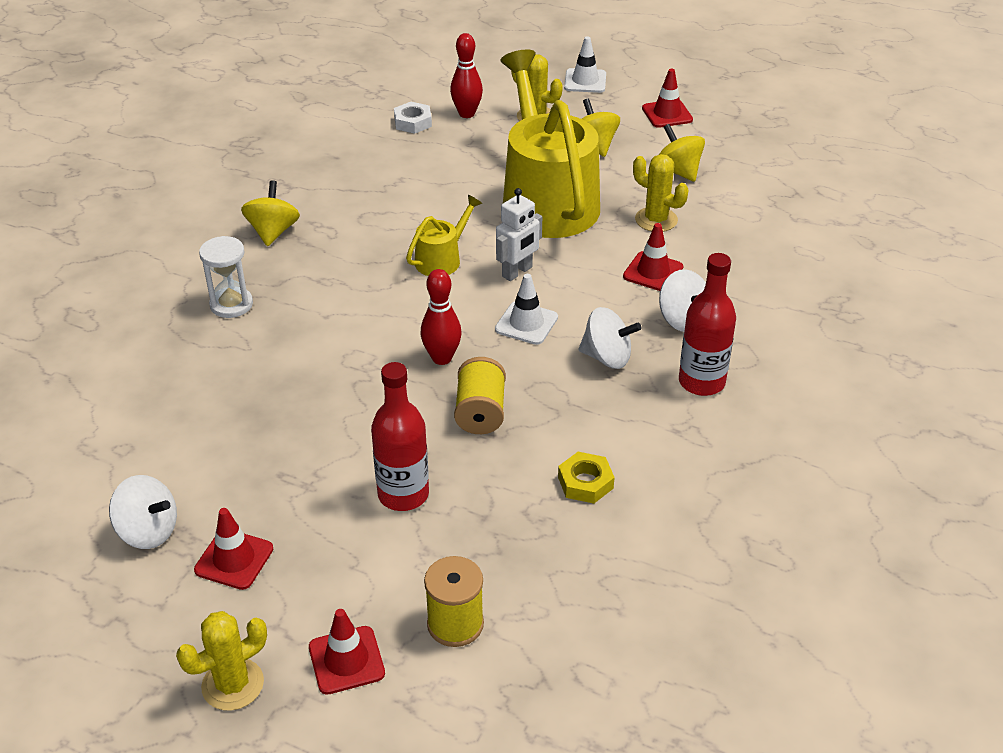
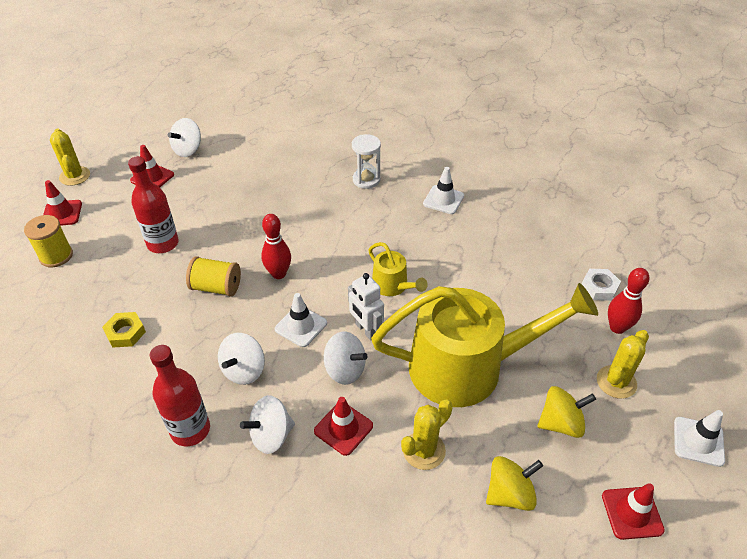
camera: 100 degrees right, 5 degrees up
yellow spinning top [241,180,300,246] -> white traffic cone [423,167,464,214]
none -> white spinning top [324,331,368,385]

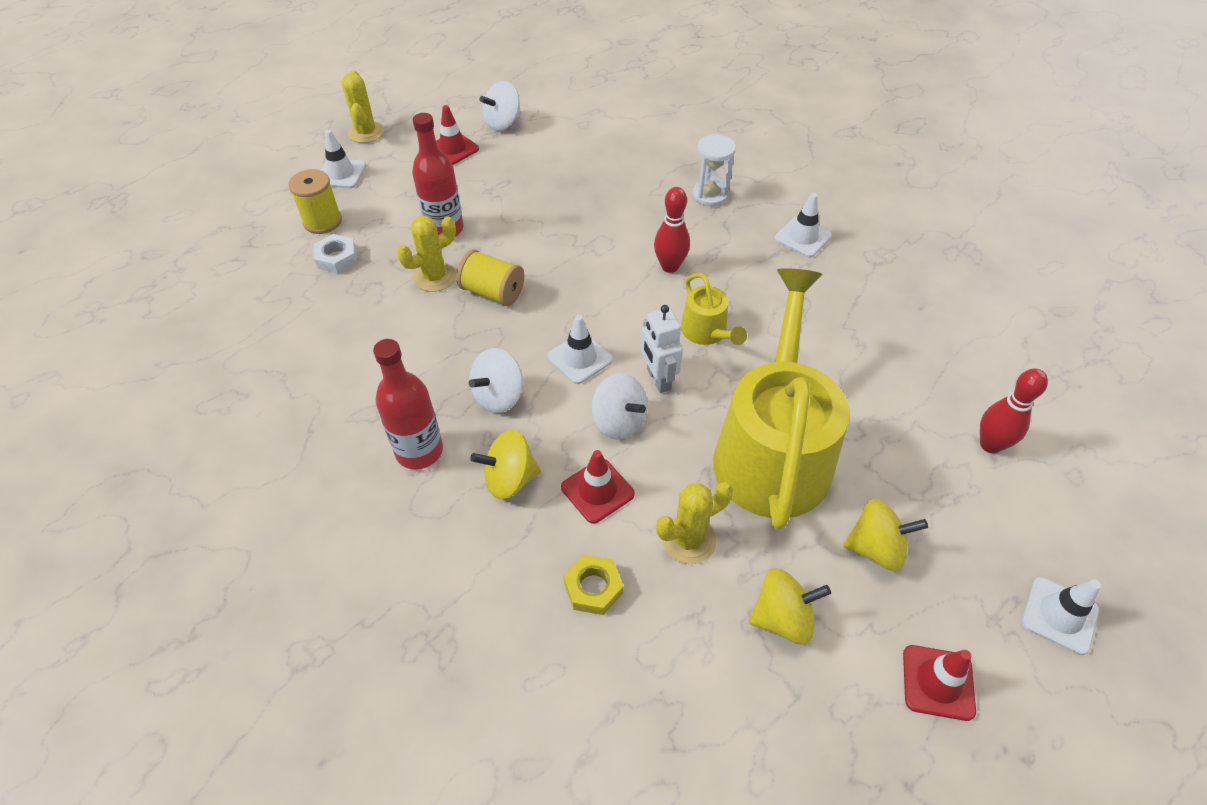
camera: 15 degrees right, 5 degrees up
red traffic cone [43,180,82,226] -> white traffic cone [321,130,366,188]
yellow nut [102,312,146,348] -> yellow nut moved to [563,554,623,615]
white spinning top [240,395,295,454] -> yellow spinning top [470,430,541,499]
red bowling pin [261,214,291,279] -> red bowling pin moved to [654,187,690,273]
yellow watering can [371,283,598,407] -> yellow watering can turned 90 degrees counterclockwise [713,268,850,530]
white nut [582,269,621,301] -> white nut moved to [314,234,357,273]
yellow cactus [597,330,649,399] -> yellow cactus moved to [397,216,456,292]

